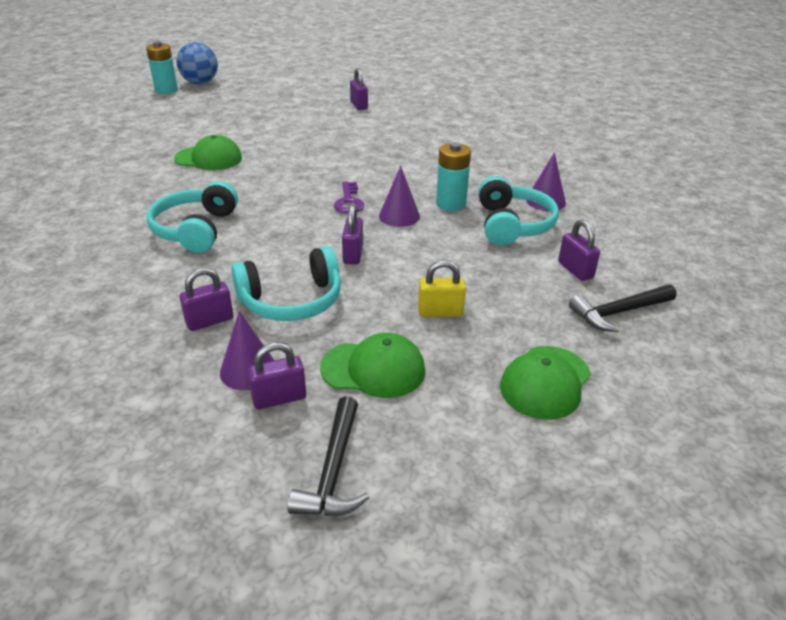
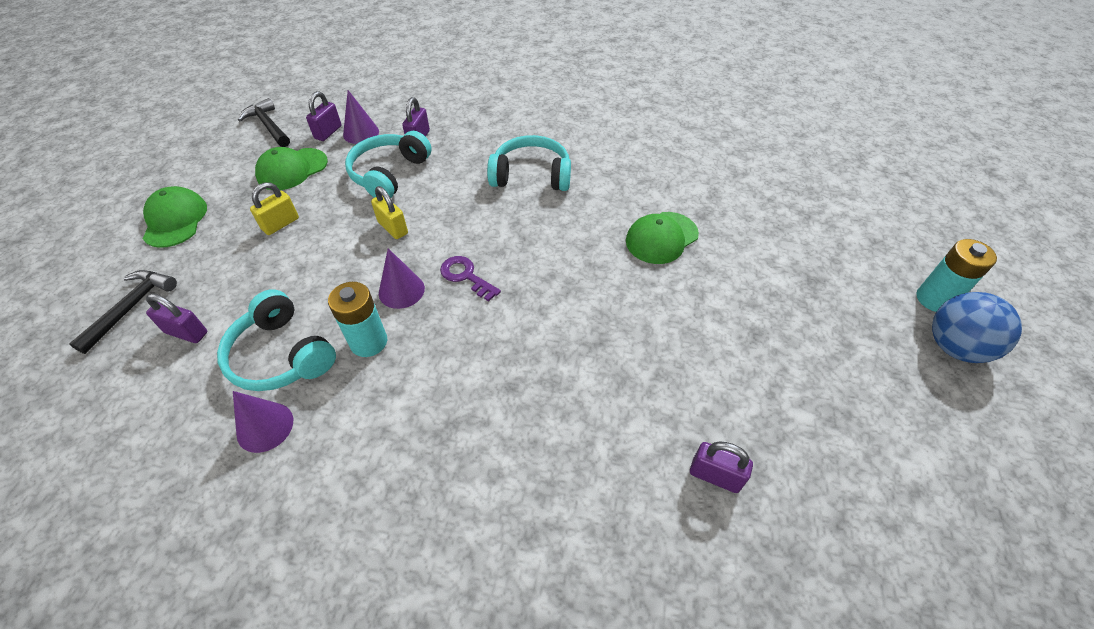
camera: 135 degrees right, 15 degrees up
turquoise headphones [147,181,238,253] -> turquoise headphones turned 45 degrees counterclockwise [487,135,571,191]
purple padlock [342,204,363,265] -> yellow padlock [371,186,408,239]

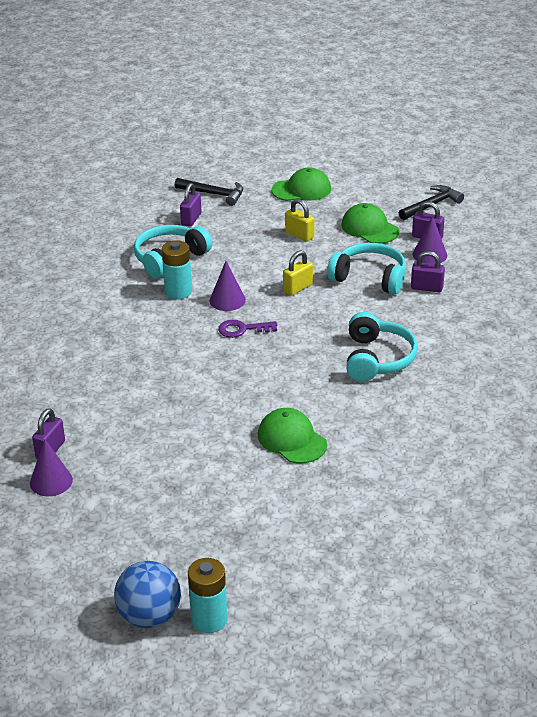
camera: 90 degrees right, 15 degrees down
purple cone [233,391,293,453] -> purple cone moved to [30,439,73,496]
purple key [440,256,501,302] -> purple key turned 135 degrees counterclockwise [218,320,277,338]

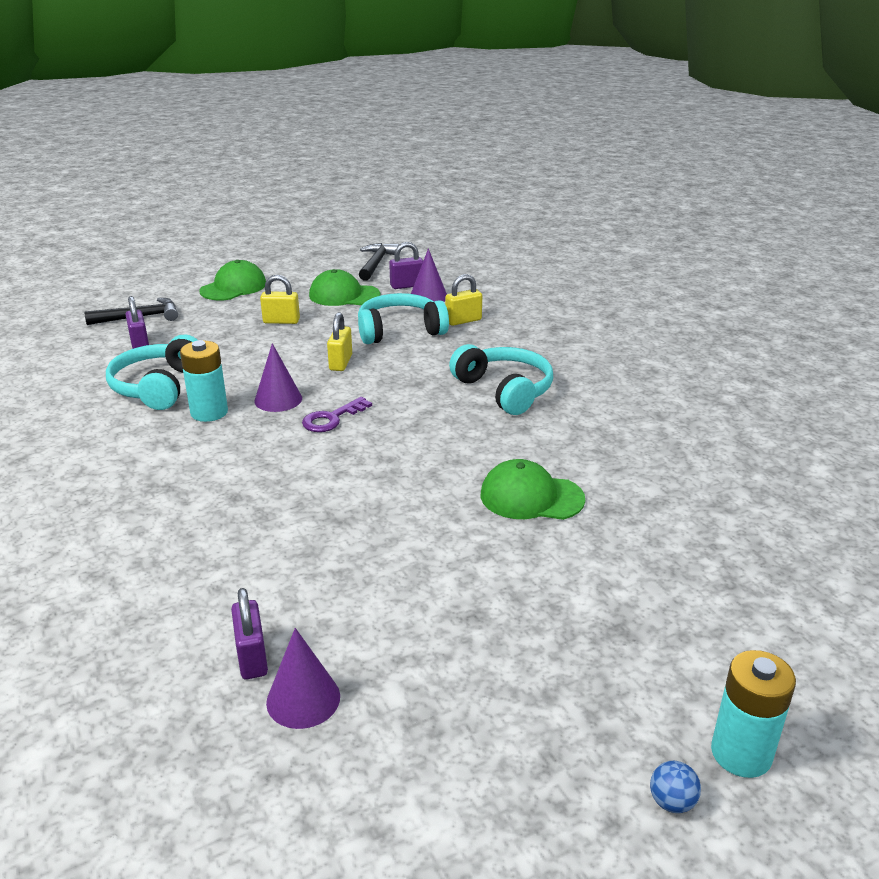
camera: 40 degrees left, 5 degrees down
blue ball [114,561,181,628] -> blue ball [650,761,701,813], size x0.43
purple padlock [411,251,445,292] -> yellow padlock [445,274,482,326]

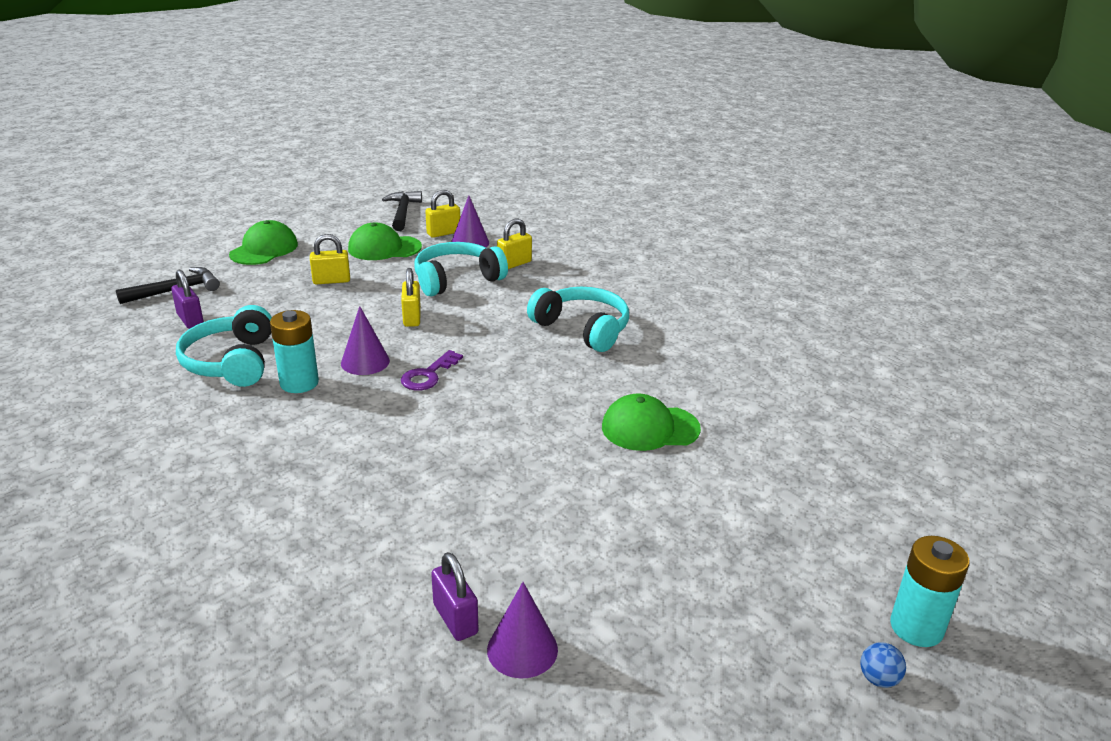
camera: 15 degrees left, 0 degrees up
purple padlock [389,242,423,289] -> yellow padlock [425,190,460,238]

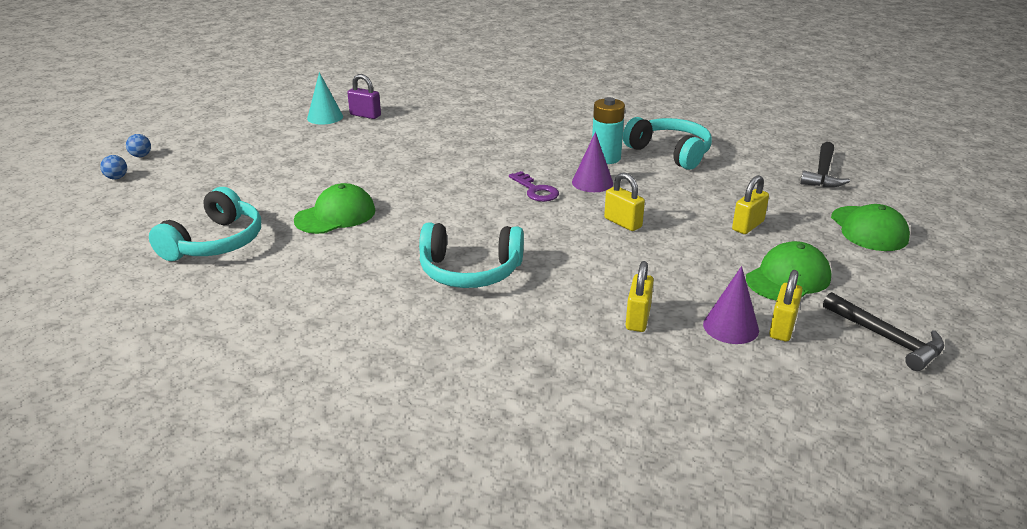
camera: 145 degrees right, 0 degrees up
purple padlock [171,270,204,329] -> none
purple key [401,350,463,390] -> purple key turned 150 degrees clockwise [509,171,559,202]
turquoise headphones [414,242,508,297] -> turquoise headphones moved to [149,187,261,261]
purple cone [487,582,558,678] -> turquoise cone [307,72,343,125]
turquoise battery [890,536,970,647] -> blue ball [100,155,127,179]

